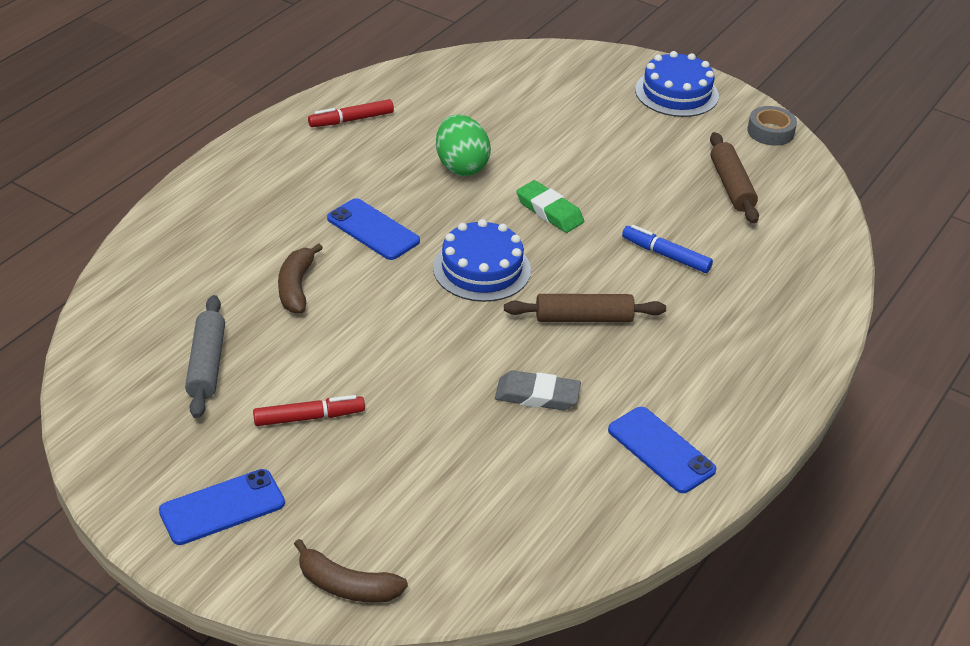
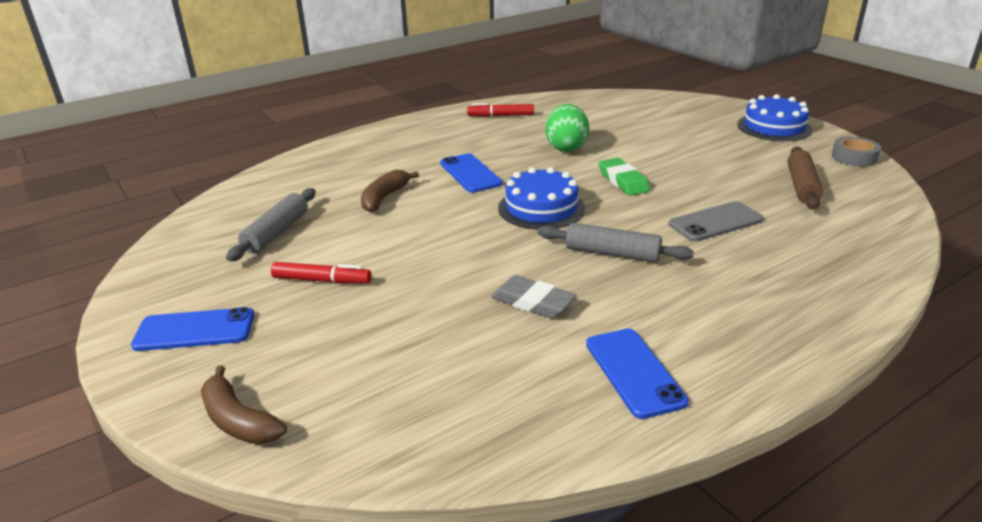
camera: 25 degrees right, 10 degrees down
brown rolling pin [504,294,666,322] -> grey rolling pin [538,223,694,263]
blue marker [622,225,713,273] -> grey phone [669,201,764,242]

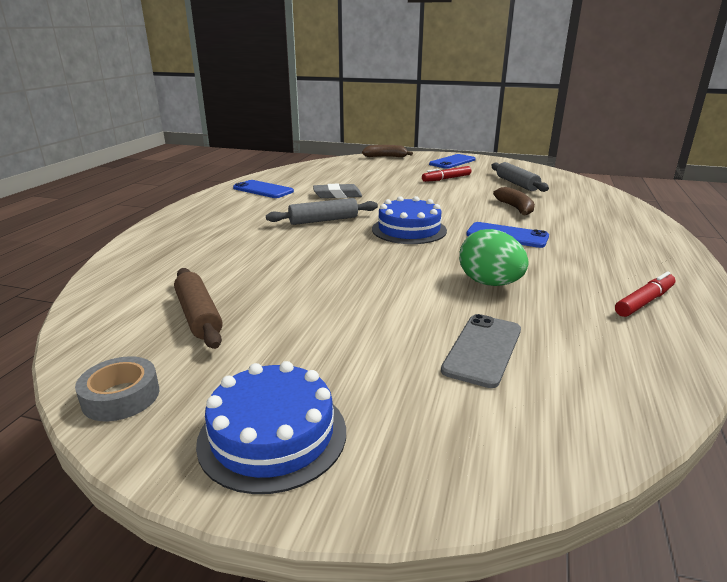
camera: 140 degrees right, 5 degrees down
green eraser [599,158,650,196] -> none
grey phone [669,201,764,242] -> grey phone moved to [441,314,521,388]

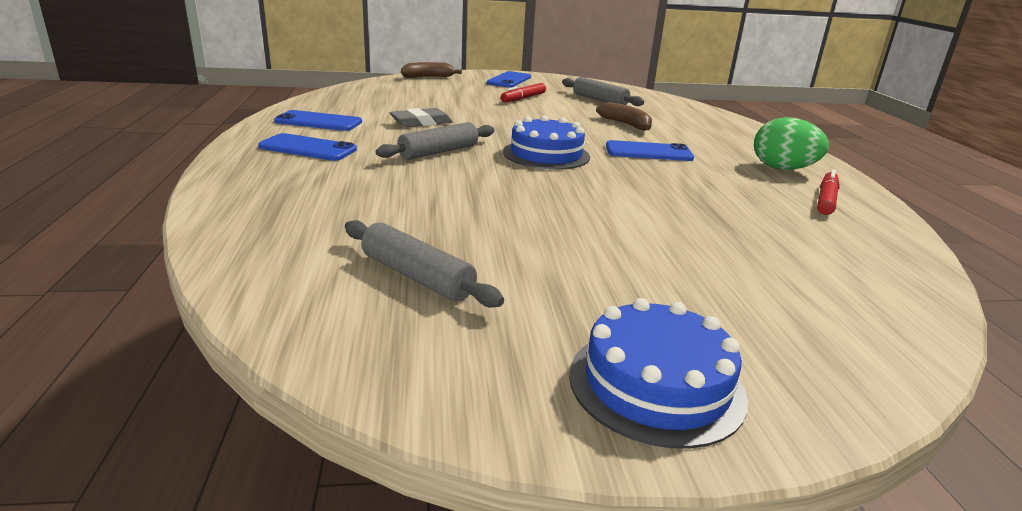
camera: 25 degrees left, 0 degrees up
grey tape [75,356,159,421] -> none
brown rolling pin [174,268,223,349] -> grey rolling pin [345,220,504,308]
grey phone [441,314,521,388] -> none
green egg [459,229,529,286] -> green egg moved to [754,117,829,170]
none -> blue phone [258,133,357,161]

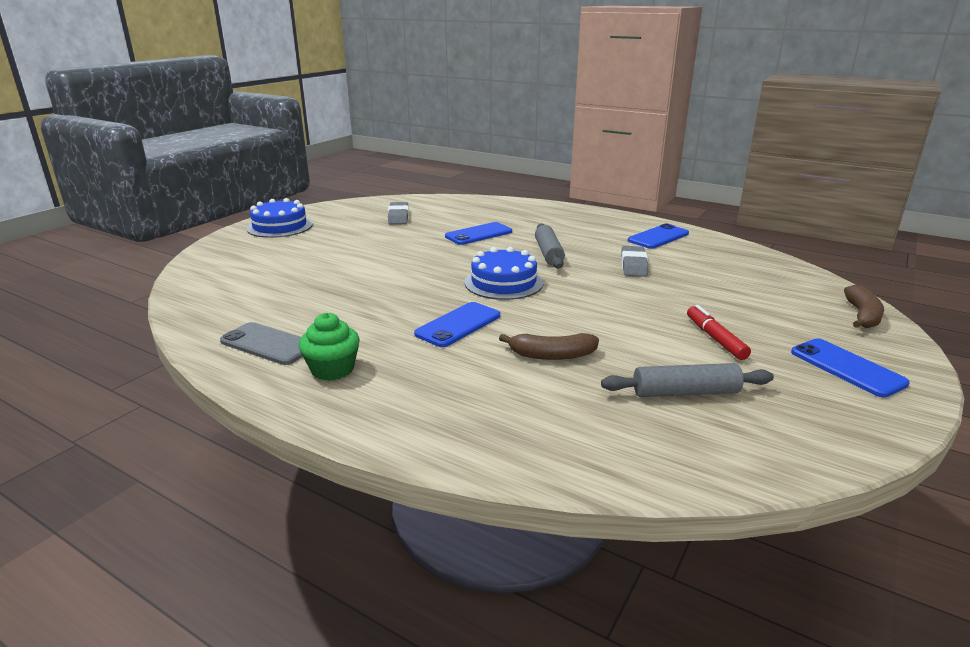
camera: 130 degrees right, 0 degrees up
blue phone [258,133,357,161] -> blue phone moved to [445,222,512,245]
grey rolling pin [345,220,504,308] -> grey eraser [388,202,409,224]
green egg [754,117,829,170] -> green cupcake [299,313,360,381]
red marker [817,169,840,215] -> grey phone [220,322,303,365]

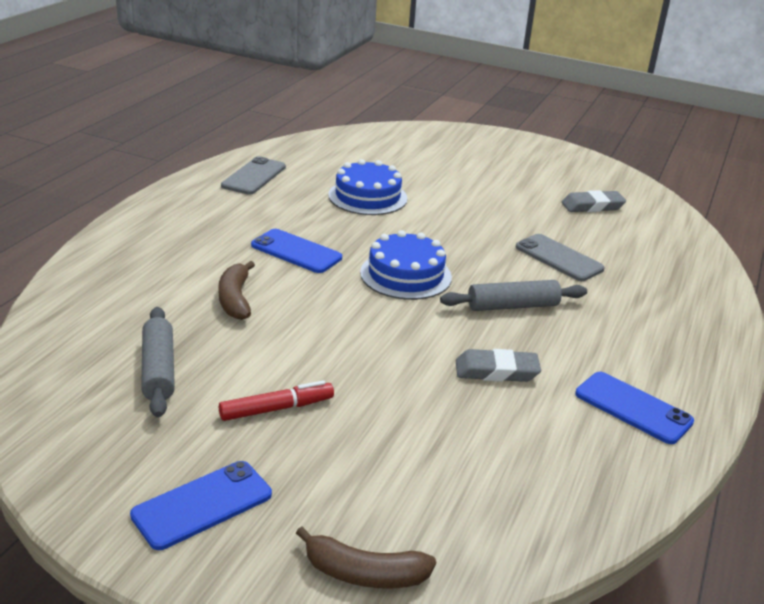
camera: 80 degrees right, 5 degrees up
blue cake [247,198,313,238] -> blue cake moved to [328,159,407,215]
green cupcake [299,313,360,381] -> none
blue phone [445,222,512,245] -> grey phone [516,234,604,281]

